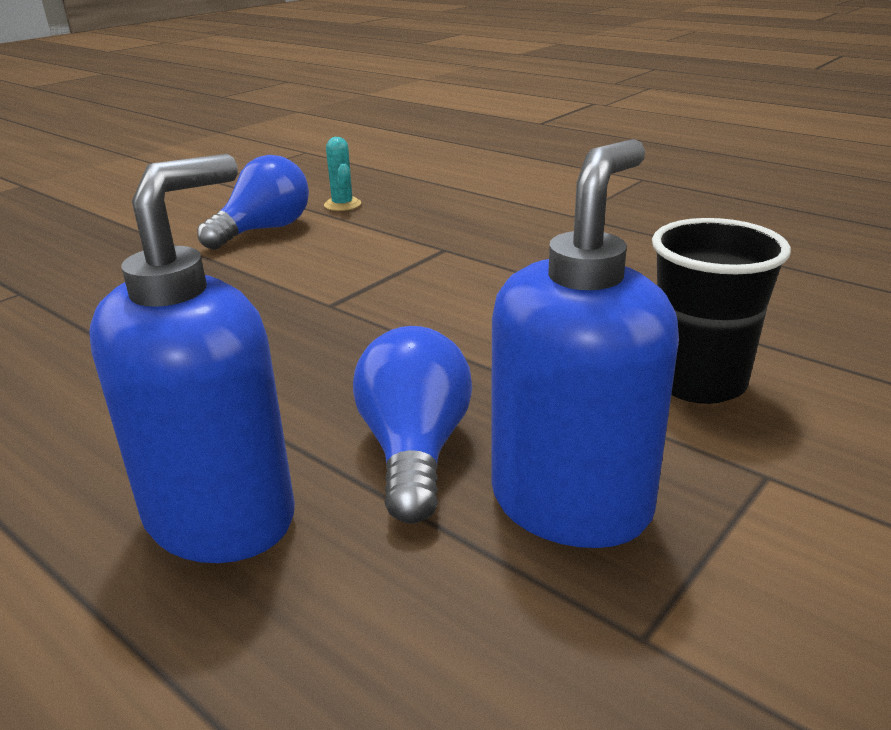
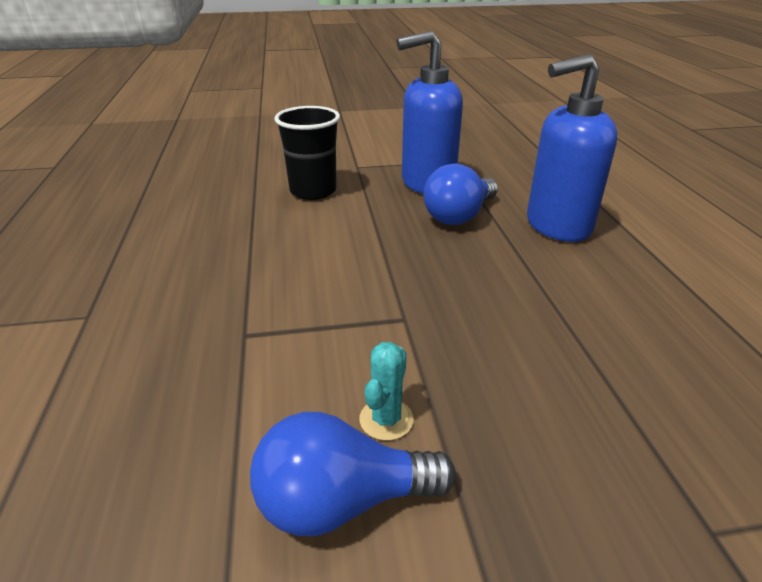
camera: 140 degrees left, 5 degrees up
turquoise cactus [324,137,361,211] -> turquoise cactus moved to [359,342,414,441]

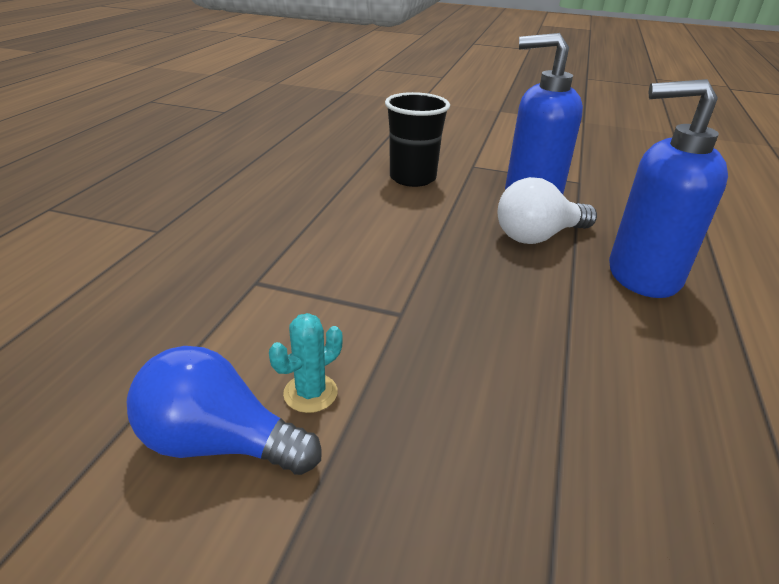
camera: 25 degrees right, 0 degrees up
blue light bulb [423,163,498,225] -> white light bulb [498,177,597,244]

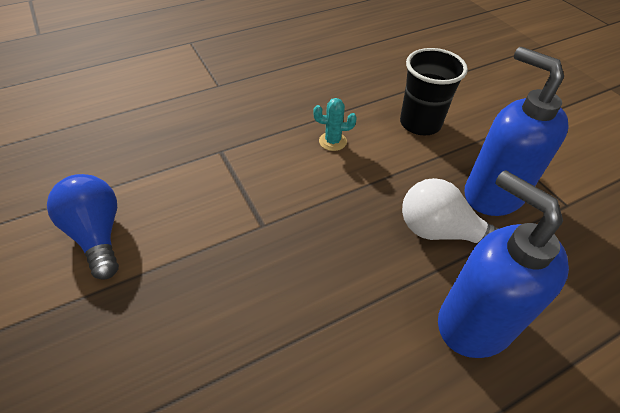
camera: 45 degrees right, 15 degrees up
turquoise cactus [269,313,343,413] -> turquoise cactus moved to [313,98,357,151]

